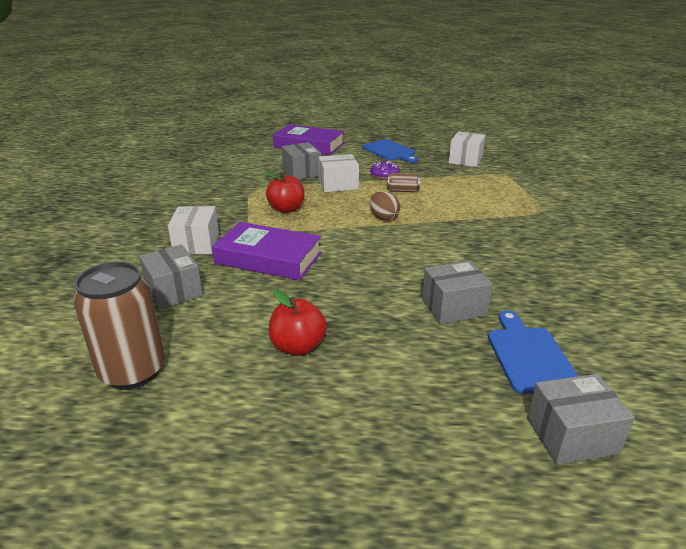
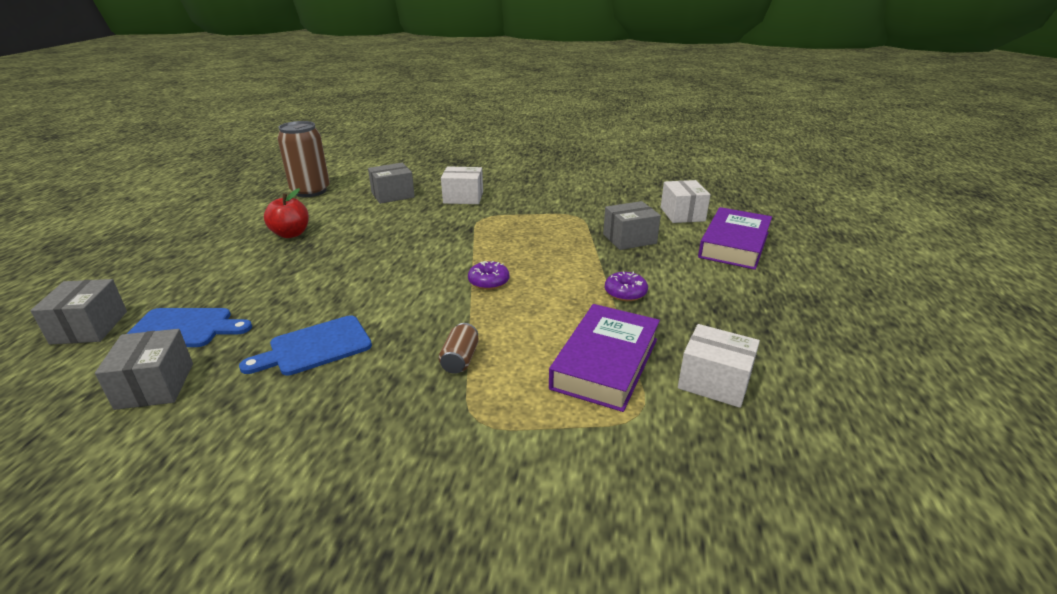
camera: 95 degrees right, 0 degrees up
purple book [212,222,322,280] -> purple book moved to [549,304,660,412]
red apple [266,172,305,213] -> none
white box [318,154,359,192] -> white box moved to [661,180,711,223]
blue cutting board [362,139,418,163] -> blue cutting board moved to [239,315,372,376]
brown egg [370,191,400,221] -> purple donut [468,261,510,290]
brown can [387,173,420,192] -> brown can moved to [439,323,479,374]
grey box [422,261,493,324] -> grey box moved to [95,329,193,410]

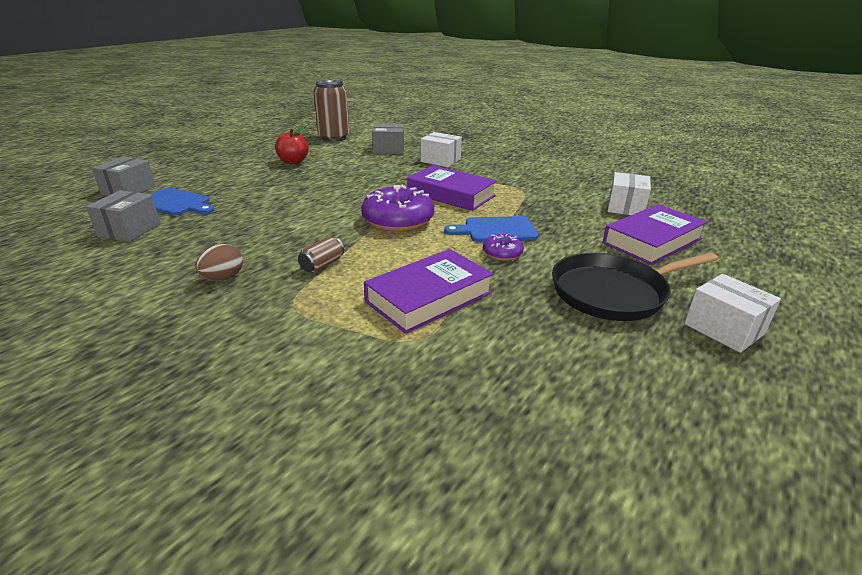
camera: 25 degrees right, 0 degrees up
blue cutting board [239,315,372,376] -> blue cutting board moved to [444,216,538,242]
purple donut [468,261,510,290] -> purple donut [361,185,434,232], size x2.00
grey box [603,201,661,250] -> none
white box [678,324,760,408] -> white box moved to [684,274,781,353]
none -> brown egg [195,244,243,281]
none -> purple book [407,165,497,211]
none -> black pan [552,252,718,321]

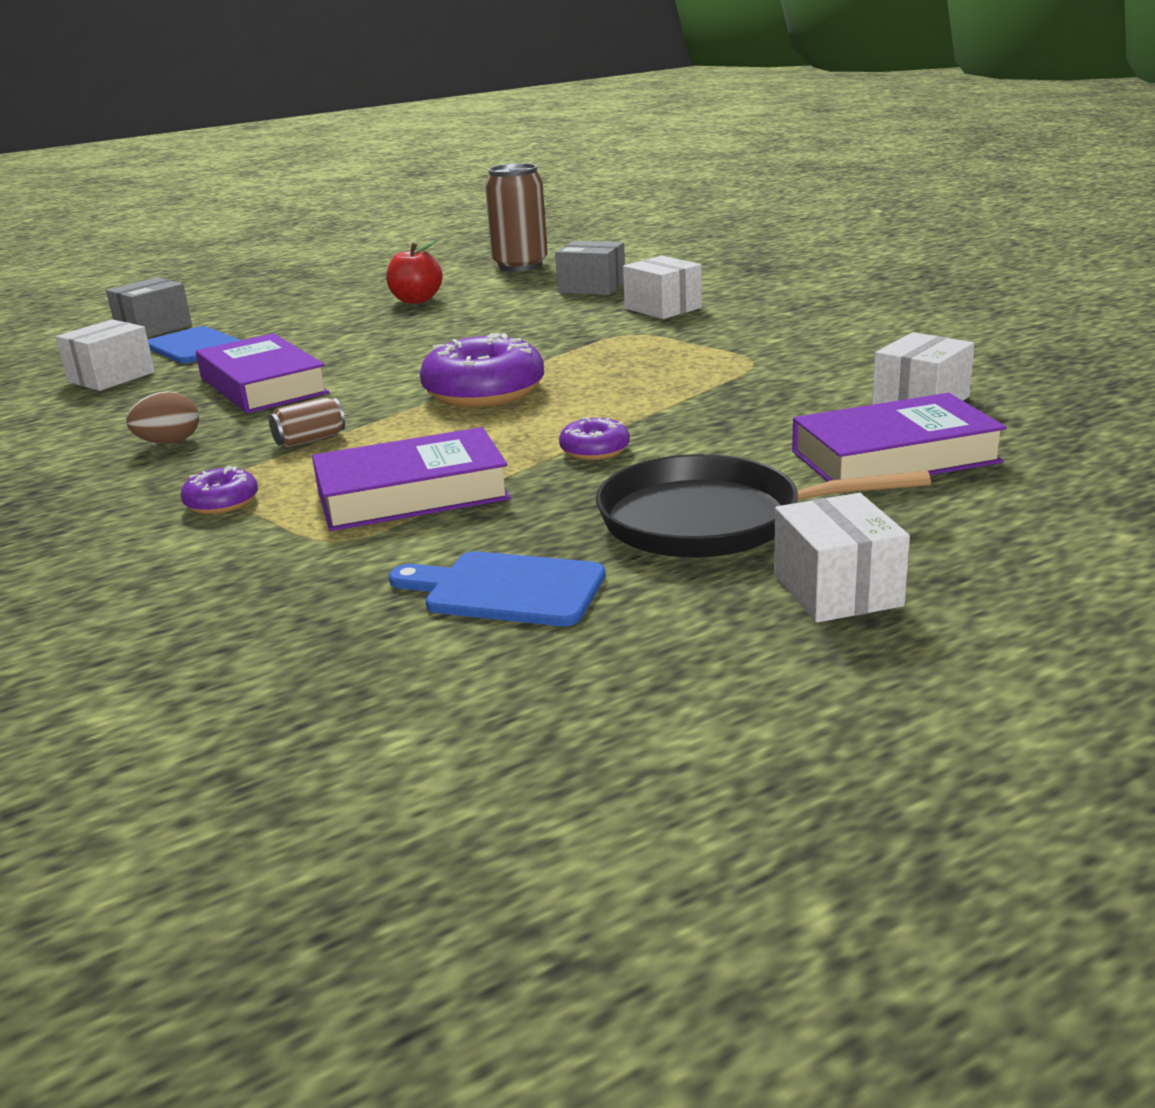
camera: 25 degrees right, 5 degrees down
grey box [86,190,160,242] -> white box [56,319,155,391]
purple book [407,165,497,211] -> purple book moved to [196,333,329,413]
blue cutting board [444,216,538,242] -> blue cutting board moved to [389,551,605,626]
none -> purple donut [181,466,258,514]

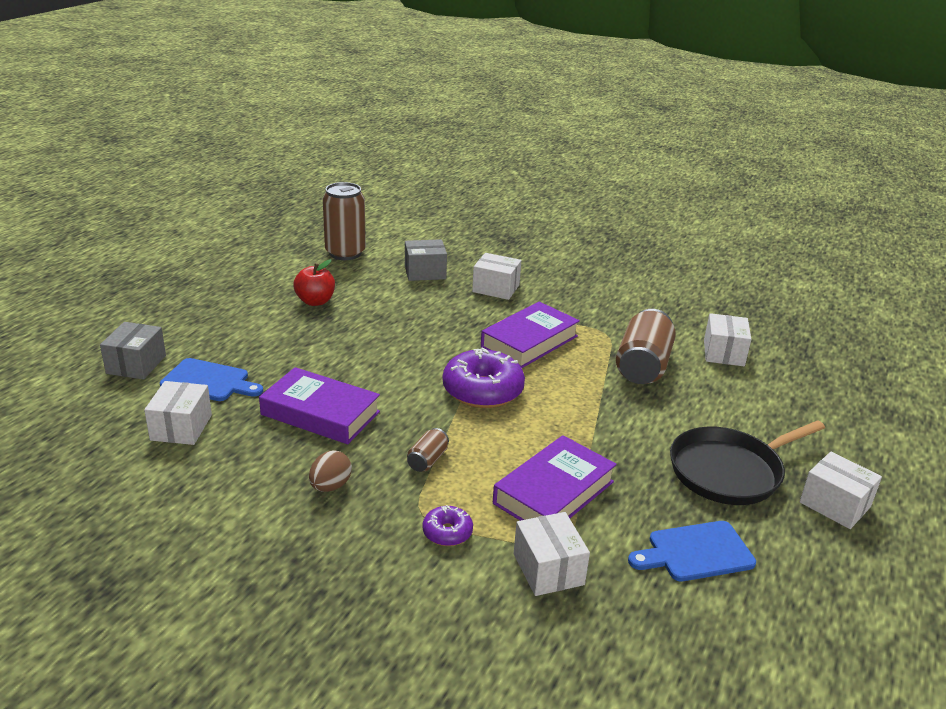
camera: 35 degrees left, 5 degrees up
purple donut [559,417,630,460] -> none
purple book [792,393,1007,482] -> purple book moved to [481,302,580,368]
none -> white box [514,512,590,596]
none -> brown can [616,309,676,384]

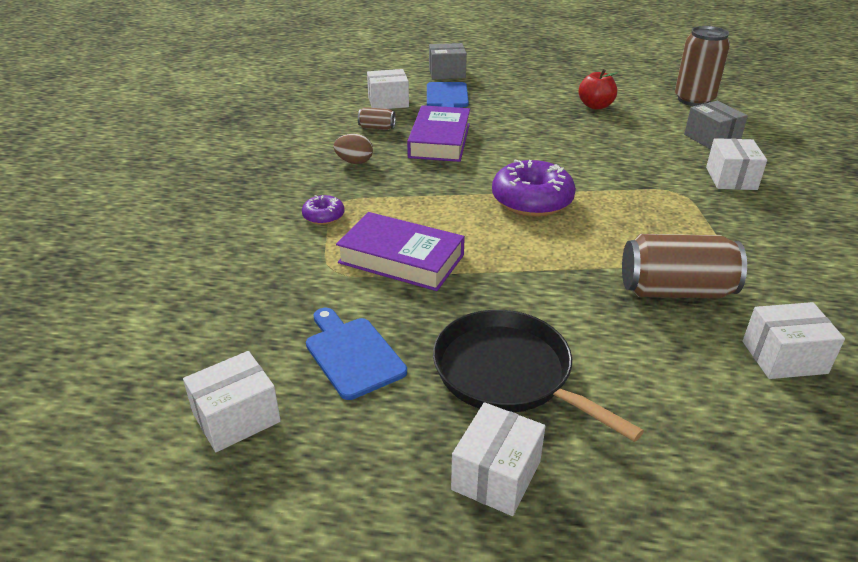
camera: 75 degrees right, 5 degrees up
brown can [407,428,449,472] -> brown can moved to [358,107,396,130]
purple book [481,302,580,368] -> none
white box [514,512,590,596] -> white box moved to [183,351,281,452]

